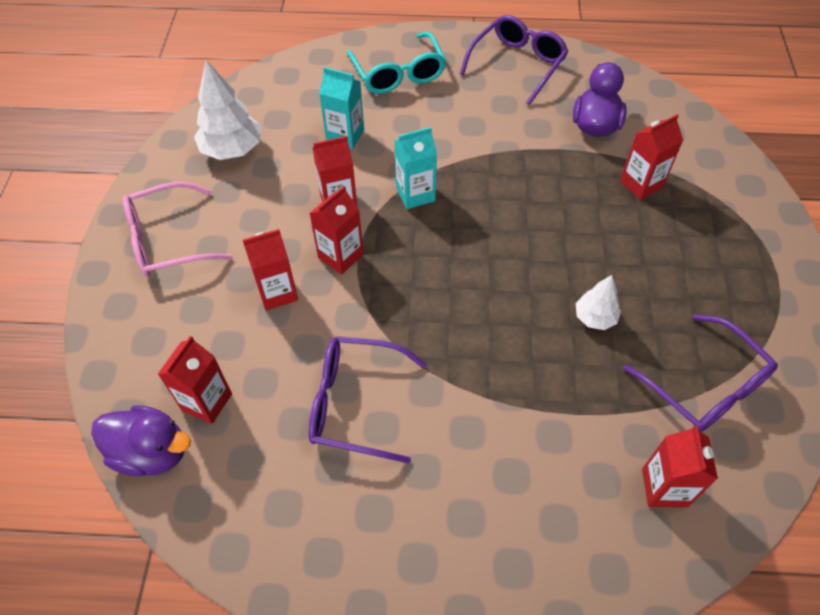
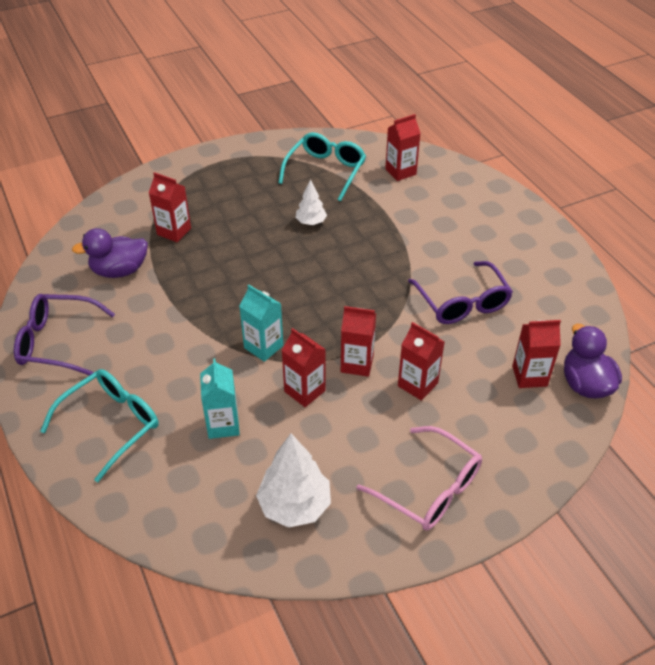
camera: 120 degrees left, 10 degrees down
purple glasses [623,314,778,432] -> turquoise glasses [278,132,366,201]

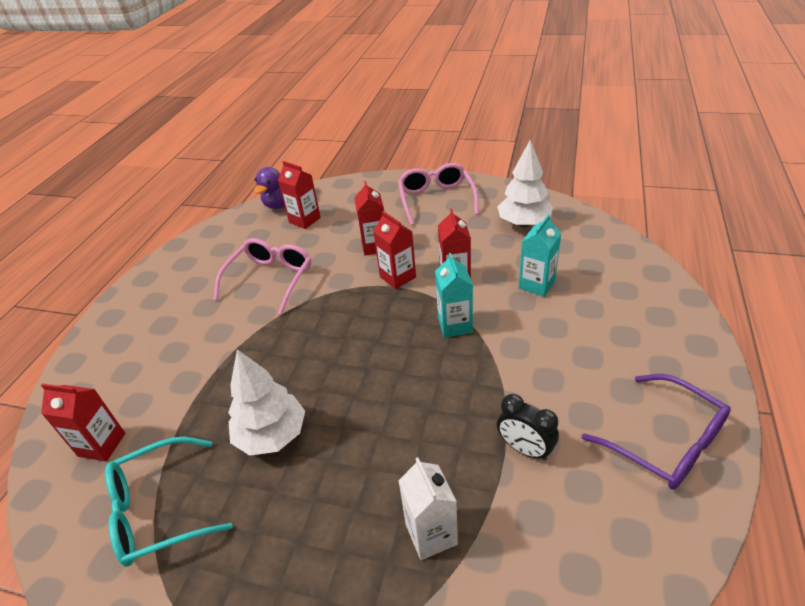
camera: 135 degrees left, 5 degrees down
turquoise glasses [40,369,159,482] -> none
purple duck [72,228,148,278] -> none
red carton [149,172,191,242] -> white carton [398,457,458,560]
white tree [296,179,327,225] -> white tree [228,349,305,456], size x1.72
purple glasses [408,261,513,324] -> pink glasses [214,238,312,315]
none -> black clock [497,394,559,460]

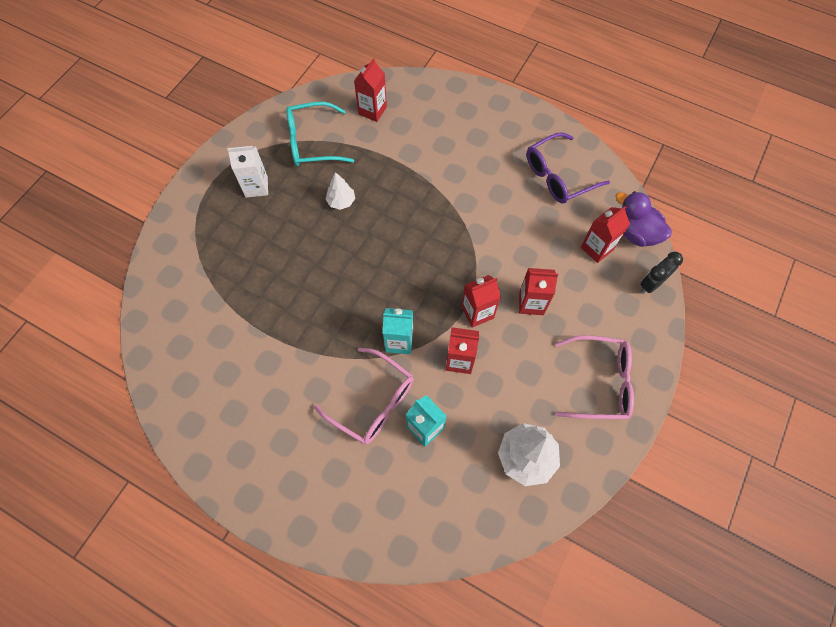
camera: 100 degrees right, 25 degrees up
turquoise glasses [105,437,233,567] -> turquoise glasses turned 90 degrees counterclockwise [286,102,354,166]
pink glasses [214,238,312,315] -> pink glasses moved to [313,348,413,445]
white tree [228,349,305,456] -> white tree [325,172,355,210], size x0.58
white carton [398,457,458,560] -> white carton moved to [227,146,268,198]
black clock [497,394,559,460] -> black clock moved to [640,252,683,294]
purple glasses [582,374,731,490] -> purple glasses moved to [527,132,610,204]

